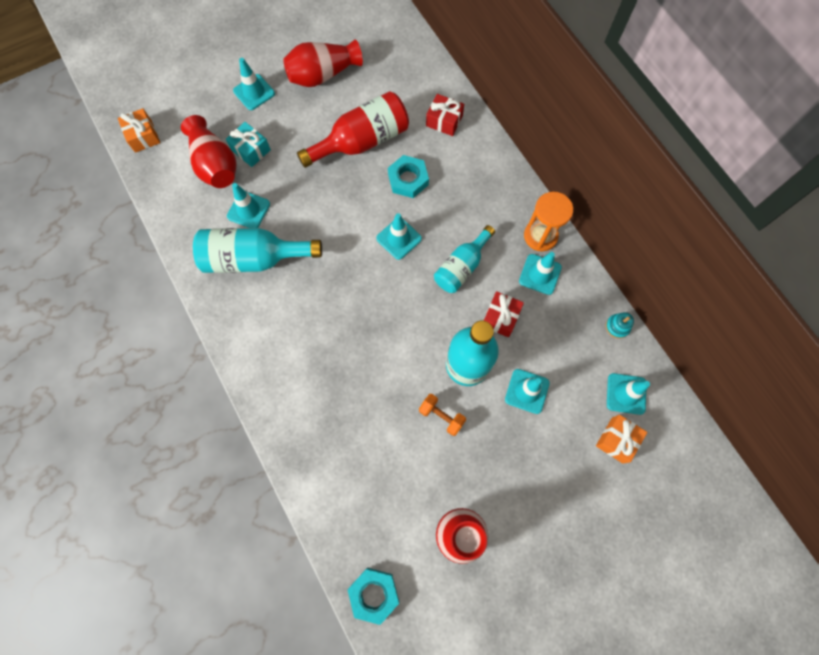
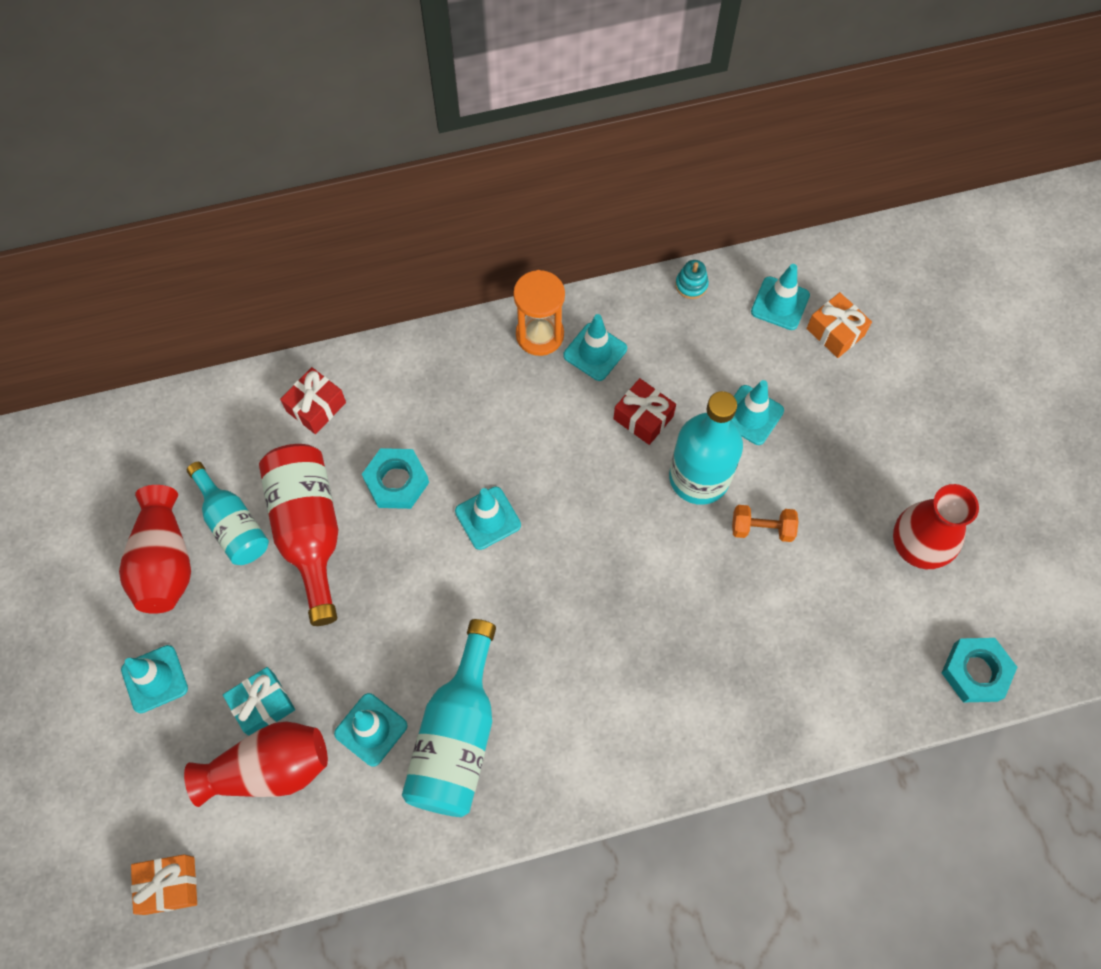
camera: 75 degrees left, 5 degrees down
orange dumbbell [419,394,466,436] -> orange dumbbell turned 45 degrees clockwise [732,505,799,542]
turquoise bottle [434,225,495,293] -> turquoise bottle moved to [187,462,269,565]

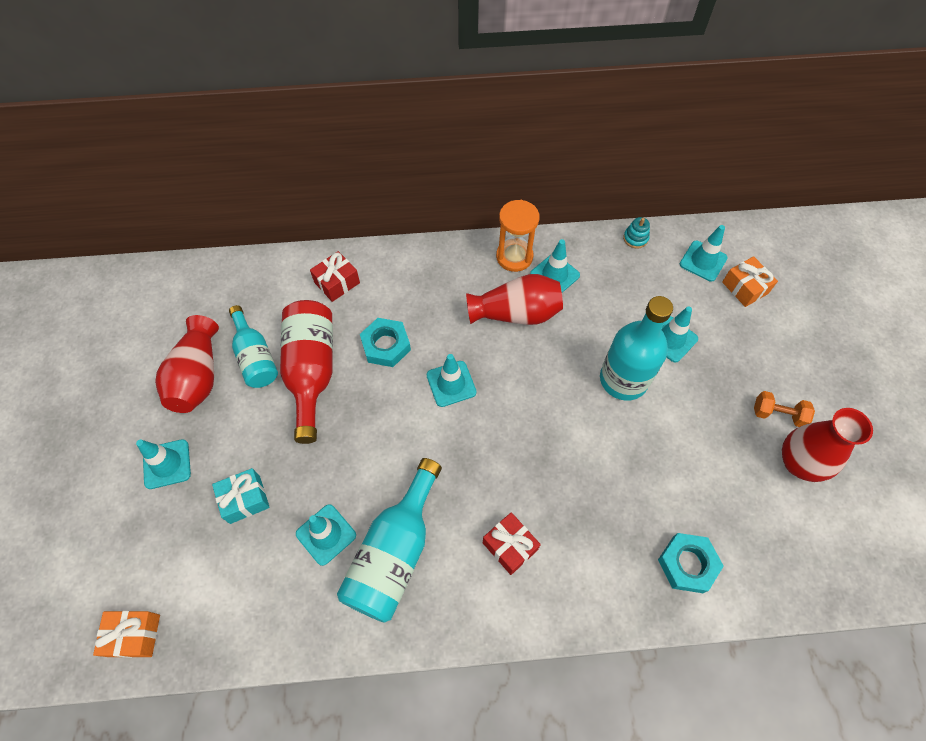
camera: 10 degrees right, 5 degrees down
red vase [184,721,328,807] -> red vase moved to [466,274,563,325]
red gift [613,378,676,445] -> red gift moved to [483,512,541,575]
orange dumbbell [732,505,799,542] -> orange dumbbell moved to [754,391,815,427]
turquoise nut [942,638,1017,702] -> turquoise nut moved to [658,533,724,593]

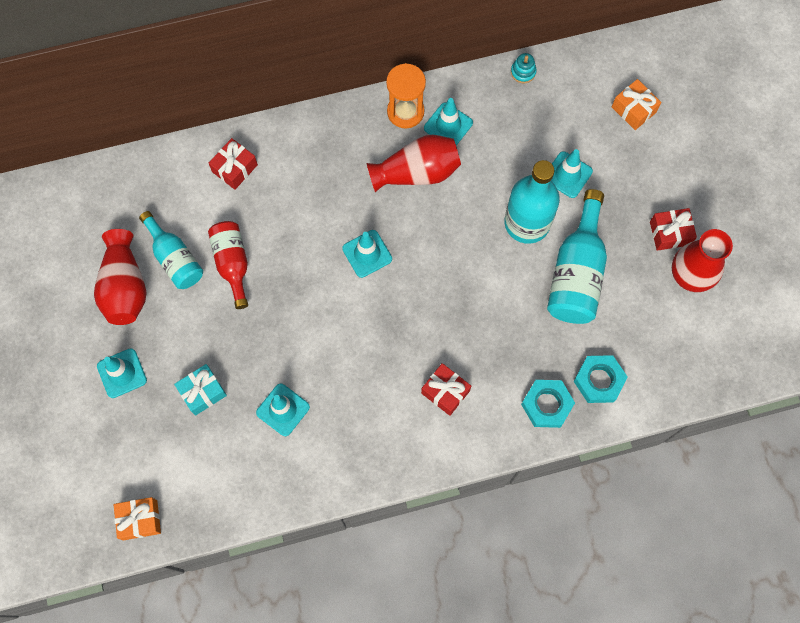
camera: 10 degrees left, 10 degrees up
red bottle [280,300,333,444] -> red bottle [208,221,248,309], size x0.65
turquoise bottle [337,458,442,623] -> turquoise bottle moved to [547,189,607,324]
turquoise nut [360,318,411,367] -> turquoise nut moved to [521,380,575,428]
turquoise traffic cone [680,225,728,282] -> none
orange dumbbell [754,391,815,427] -> red gift [650,208,697,251]

